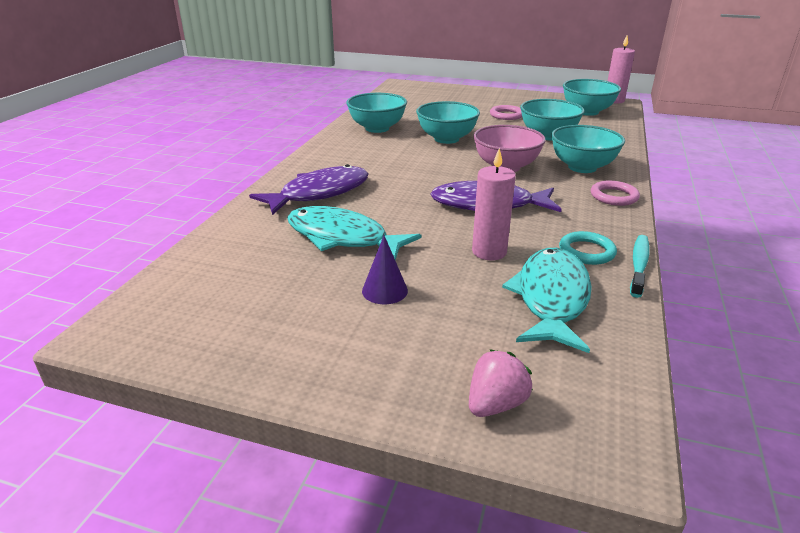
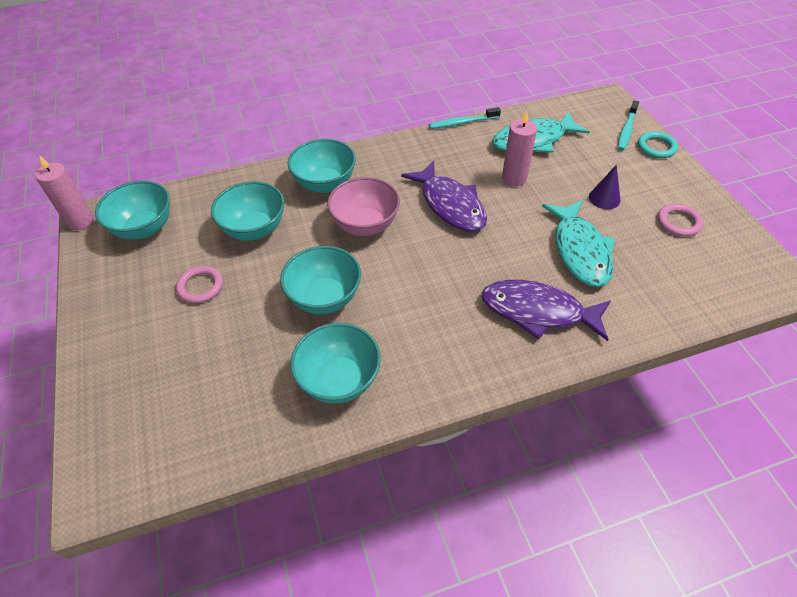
camera: 125 degrees left, 20 degrees up
pink strawberry [469,349,533,417] -> turquoise toothbrush [618,100,639,151]
turquoise ring [559,231,617,265] -> turquoise ring moved to [638,131,678,158]
pink ring [591,181,640,206] -> pink ring moved to [658,204,703,237]

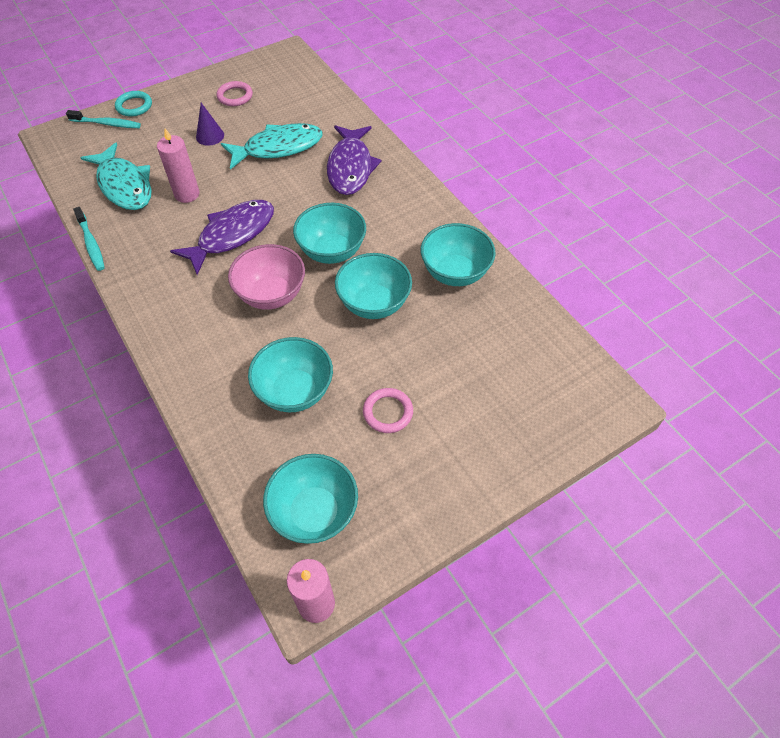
camera: 105 degrees left, 5 degrees up
turquoise bowl [288,139,356,193] -> turquoise bowl moved to [293,203,366,264]

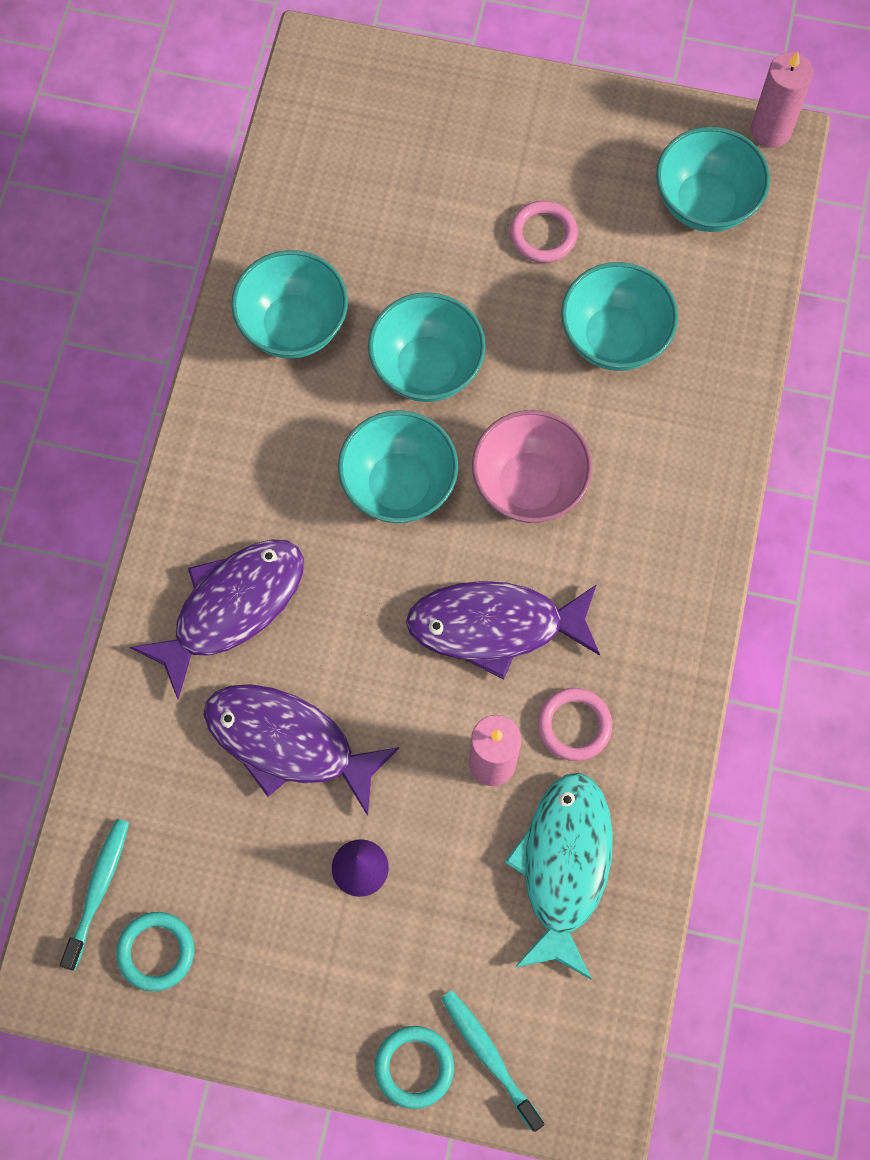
camera: 135 degrees left, 15 degrees up
turquoise toothbrush [73,207,105,271] -> turquoise toothbrush moved to [60,819,129,970]
pink ring [217,81,253,106] -> pink ring moved to [538,688,612,761]
turquoise fish [221,123,323,170] -> purple fish [204,684,399,816]
none -> turquoise ring [116,912,194,991]

